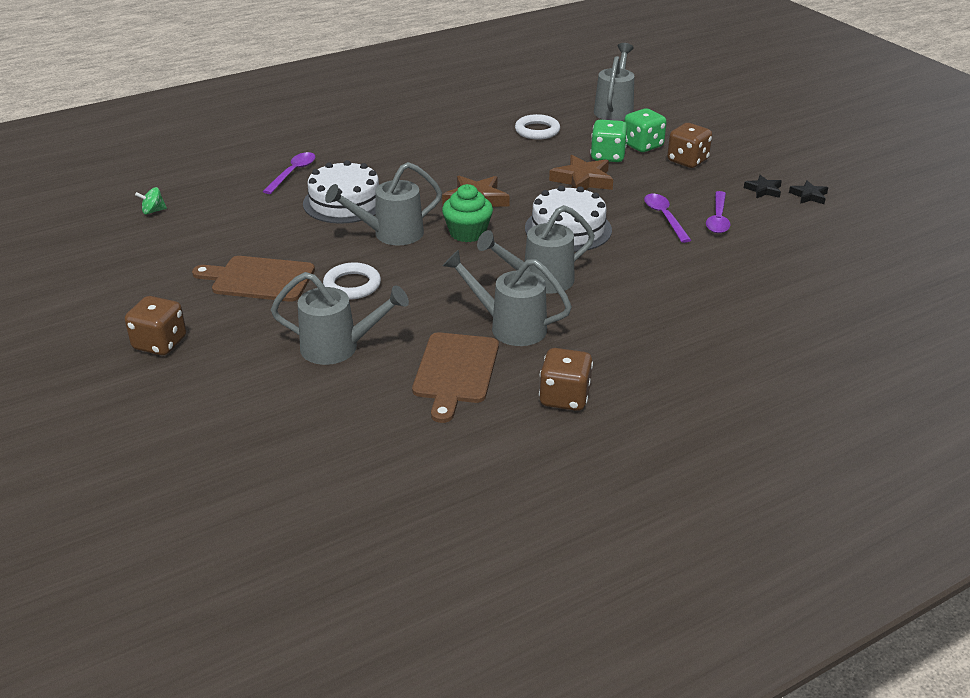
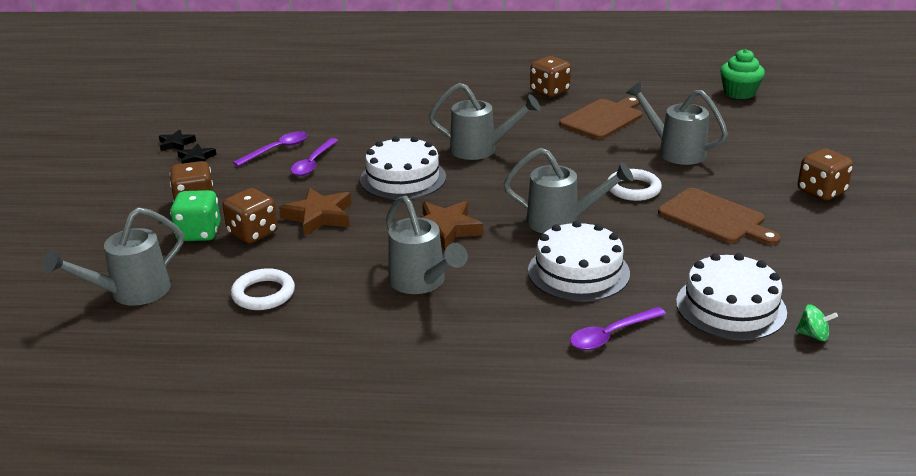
camera: 145 degrees left, 5 degrees down
green cupcake [442,184,493,242] -> green cupcake moved to [720,49,765,99]
grey watering can [443,250,572,346] -> grey watering can moved to [386,195,468,294]
green dice [590,120,627,162] -> brown dice [223,188,278,244]
none -> white cake [676,253,787,341]

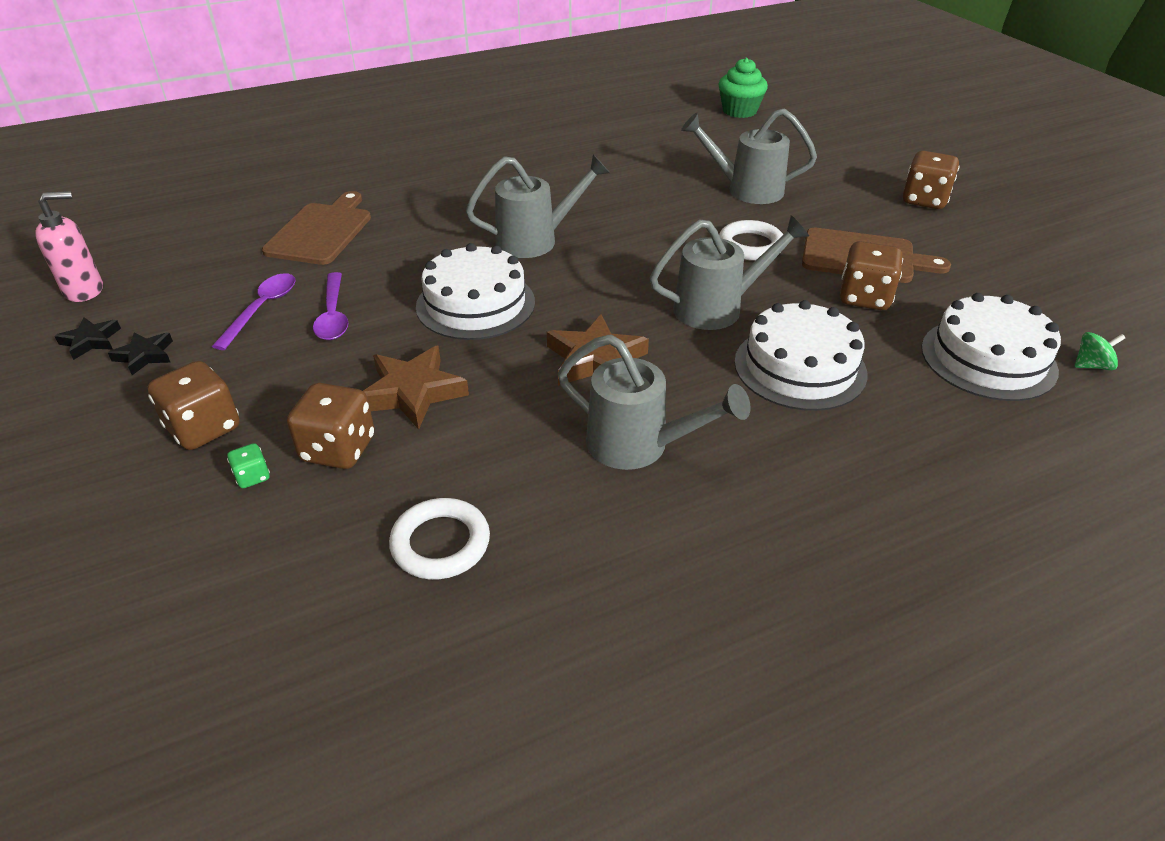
camera: 30 degrees left, 10 degrees up
grey watering can [43,207,184,306] -> none
green dice [170,190,221,241] -> green dice [227,443,270,488], size x0.48
brown dice [530,56,571,97] -> brown dice moved to [840,241,903,310]
brown cutting board [559,96,642,139] -> brown cutting board moved to [262,191,371,265]
purple spoon [570,307,666,350] -> none
none -> pink soap dispenser [35,191,103,302]

